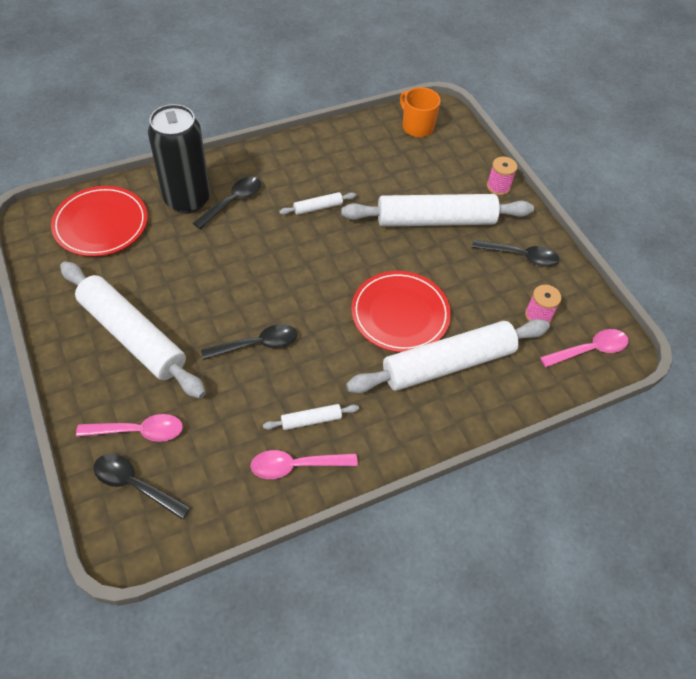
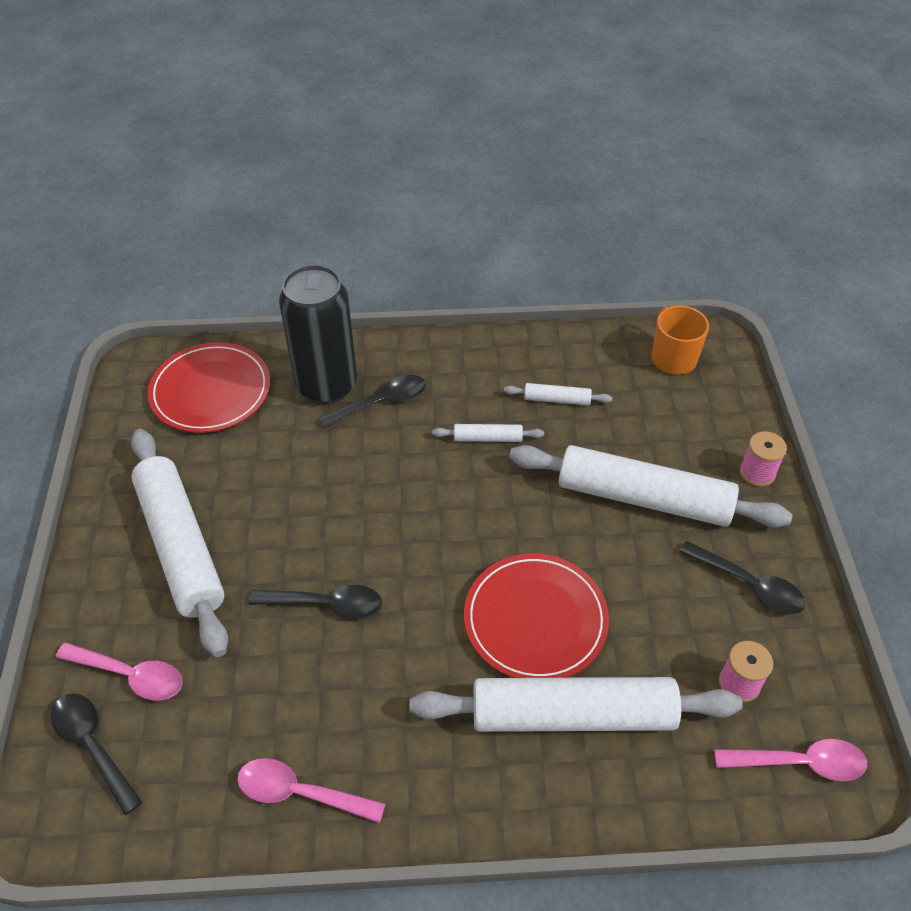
camera: 25 degrees right, 5 degrees down
white rolling pin [263,404,359,430] -> white rolling pin moved to [504,383,612,405]

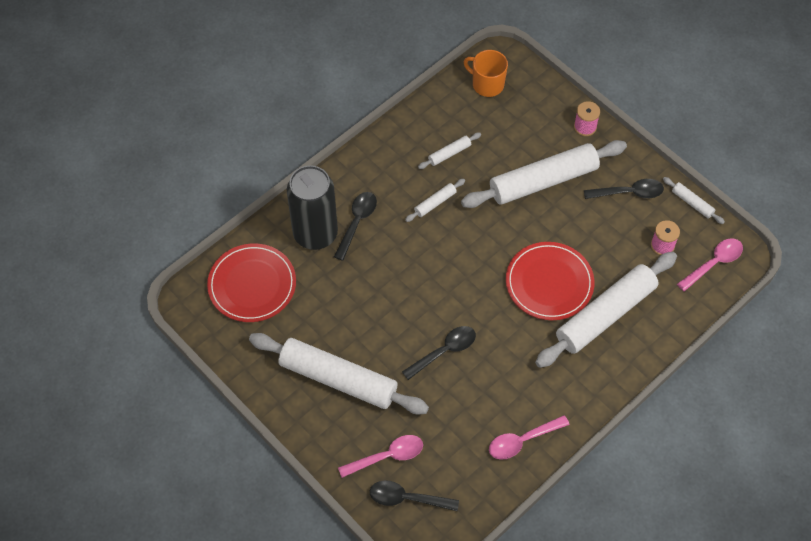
camera: 40 degrees left, 10 degrees up
none -> white rolling pin [663,177,725,224]

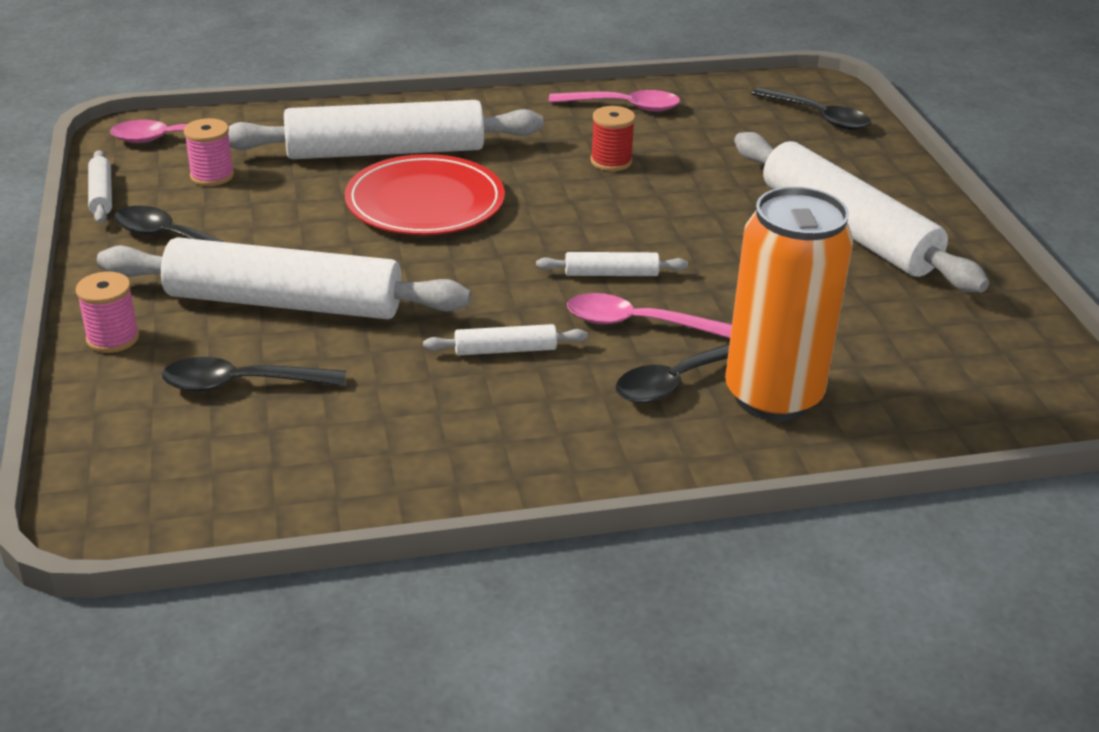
camera: 150 degrees left, 25 degrees down
red plate [207,244,296,322] -> none
black can [287,165,338,250] -> orange can [725,187,853,421]
pink spoon [338,435,423,478] -> pink spoon moved to [567,293,732,338]
black spoon [402,326,476,380] -> black spoon moved to [162,357,346,391]
white rolling pin [418,133,481,169] -> white rolling pin moved to [536,252,688,276]
orange mug [464,50,508,97] -> none
none -> red spool [591,106,635,171]

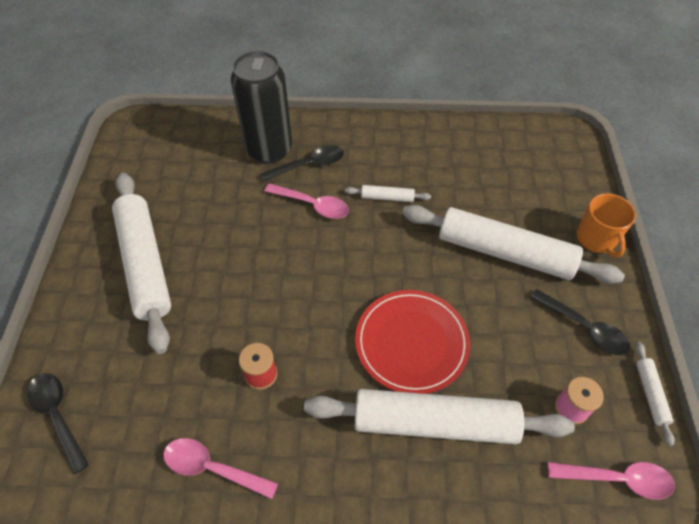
camera: 165 degrees left, 20 degrees up
pink spool [76,272,139,353] -> orange mug [577,193,636,258]
black spoon [162,357,346,391] -> none
white rolling pin [536,252,688,276] -> none
orange can [725,187,853,421] -> black can [231,51,292,164]

